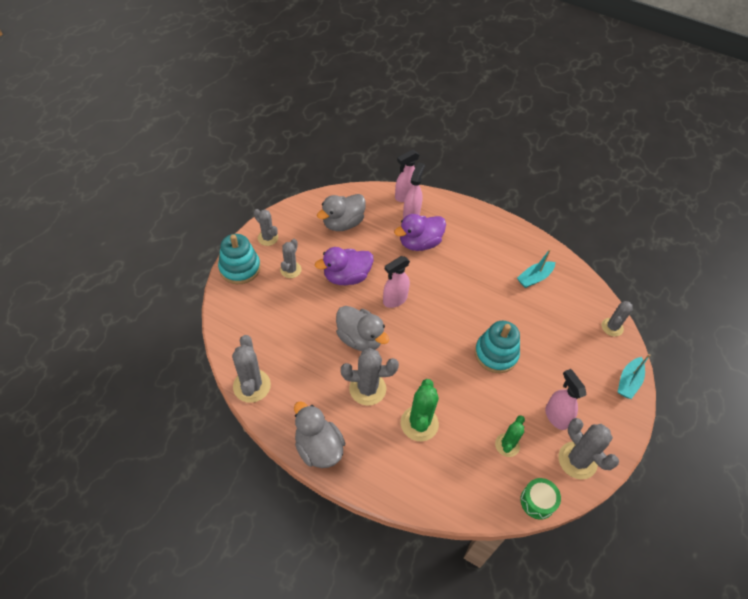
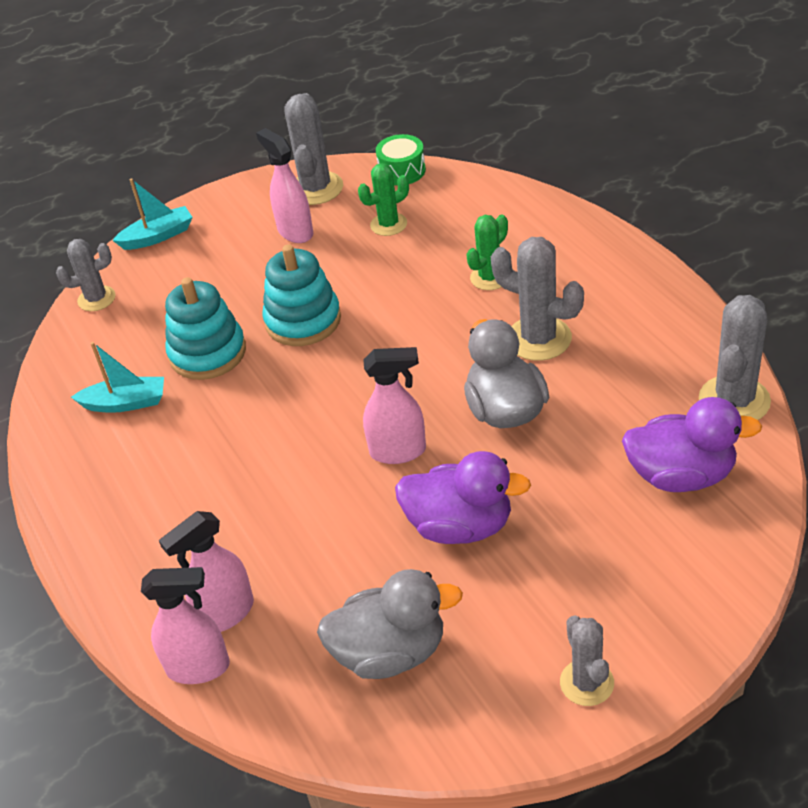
camera: 140 degrees left, 10 degrees down
turquoise stacking toy [218,234,261,284] -> turquoise stacking toy moved to [165,277,246,380]
grey cactus [280,239,302,278] -> none
grey duck [294,401,345,468] -> none
purple duck [394,214,446,251] -> purple duck moved to [622,397,762,492]
green cactus [401,379,439,441] -> green cactus [466,214,508,290], size x0.64
pink spray bottle [545,369,586,430] -> pink spray bottle turned 135 degrees clockwise [256,128,313,243]

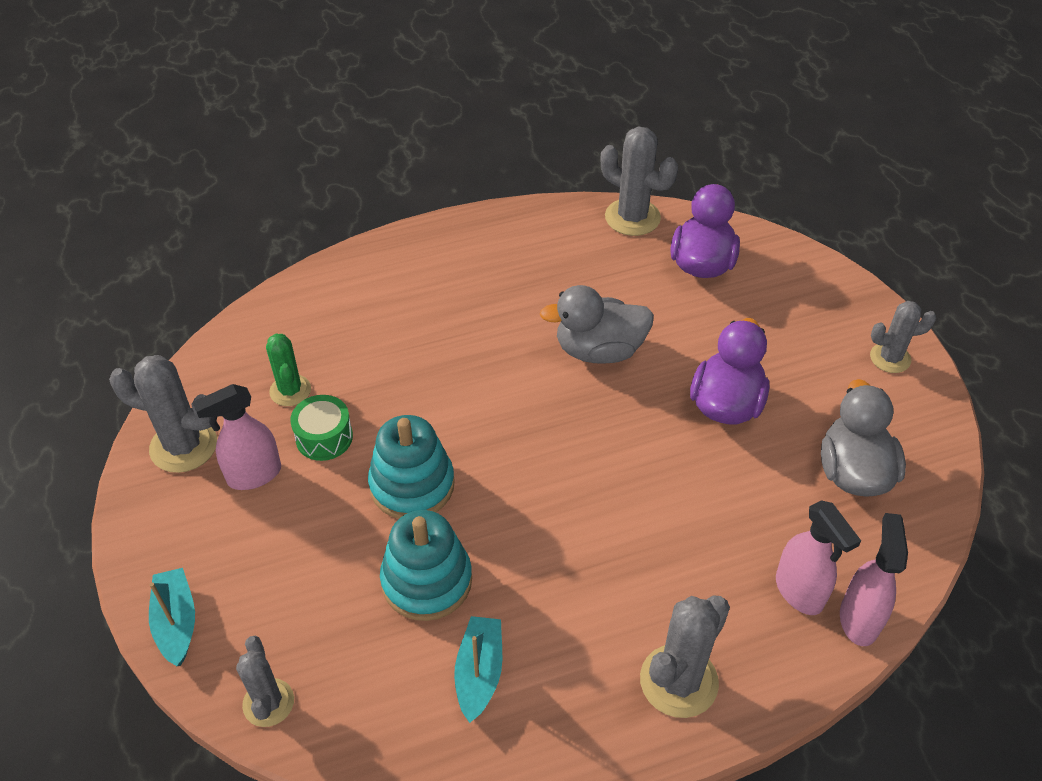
camera: 85 degrees left, 5 degrees up
pink spray bottle [363,347,426,464] -> none
green drum [376,134,426,186] -> green drum moved to [290,395,353,461]
green cactus [466,214,508,290] -> none
grey cactus [491,237,584,361] -> grey cactus moved to [640,595,730,718]

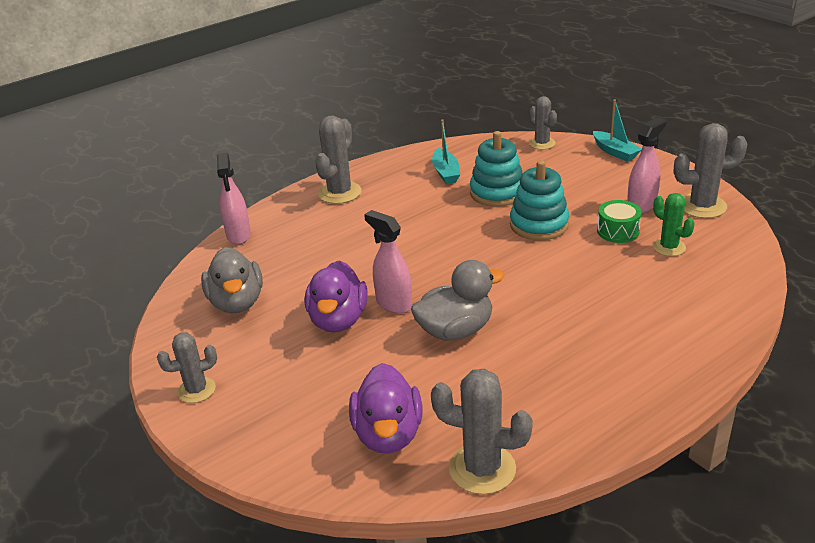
camera: 165 degrees right, 15 degrees down
pink spray bottle [776,500,861,615] -> pink spray bottle moved to [364,210,412,314]

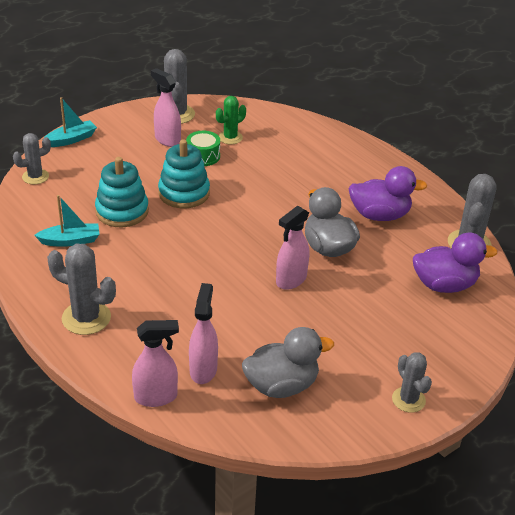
camera: 95 degrees left, 5 degrees up
purple duck [305,261,368,332] -> purple duck moved to [349,166,428,221]
none -> pink spray bottle [189,283,218,384]

